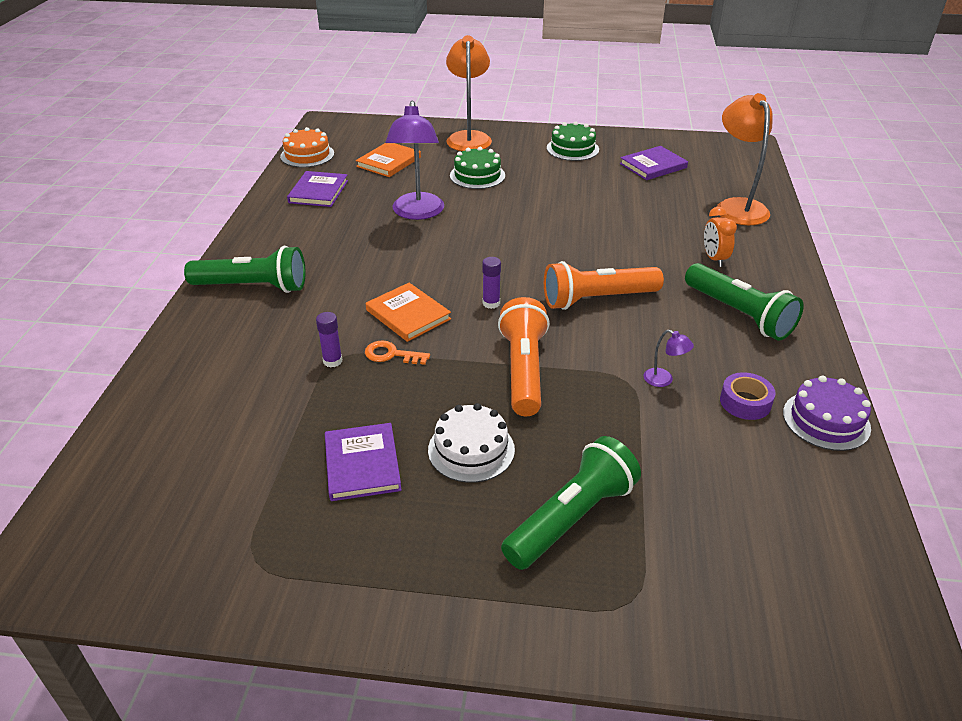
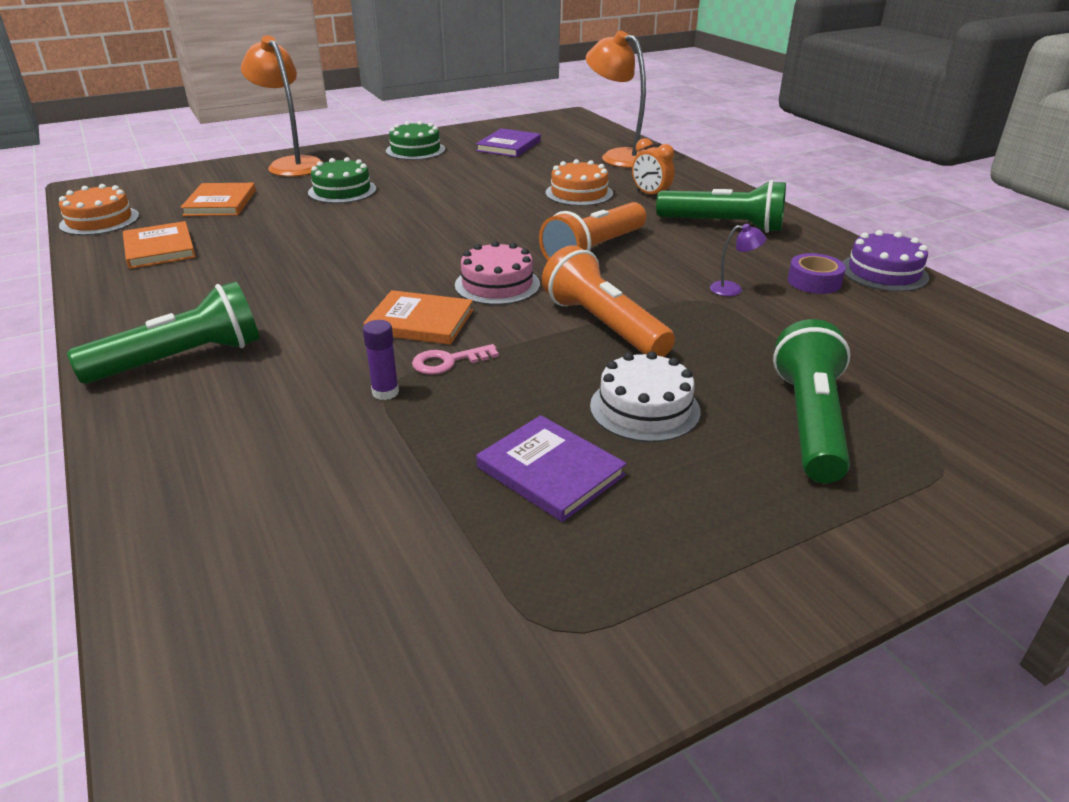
camera: 35 degrees left, 5 degrees down
purple book [287,171,348,207] -> orange book [123,221,196,269]
orange key [365,341,430,365] -> pink key [412,344,499,375]
purple lamp [385,101,444,220] -> none
purple glue stick [482,257,501,309] -> pink cake [455,241,540,305]
none -> orange cake [545,159,613,206]

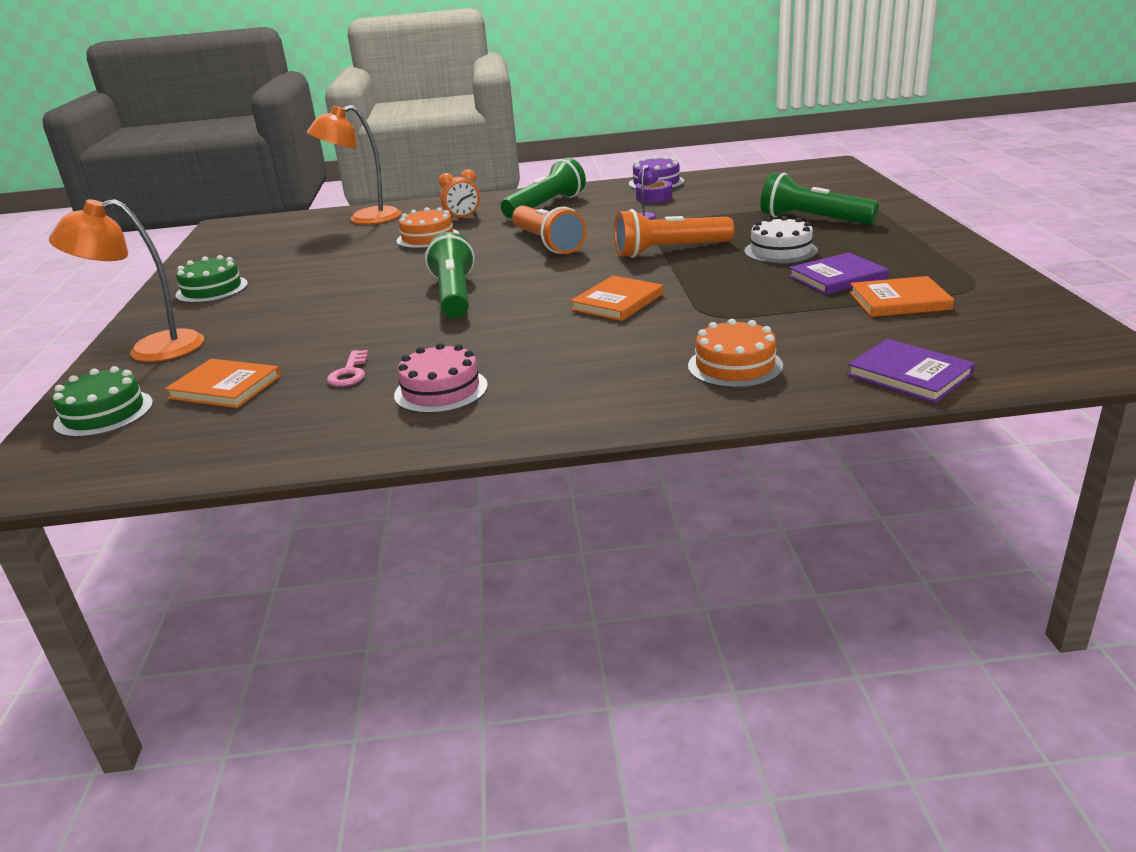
camera: 65 degrees left, 5 degrees down
orange cake [59,184,139,236] -> orange cake moved to [688,319,783,388]
green flashlight [67,281,259,384] -> green flashlight moved to [425,232,475,318]
orange book [123,221,196,269] -> orange book moved to [850,276,954,317]
green cake [308,157,376,203] -> green cake moved to [52,366,153,438]
purple glue stick [363,320,399,400] -> none
pink key [412,344,499,375] -> pink key moved to [327,350,368,387]
pink cake [455,241,540,305] -> pink cake moved to [394,343,488,414]
purple book [476,128,541,157] -> purple book moved to [847,339,975,403]

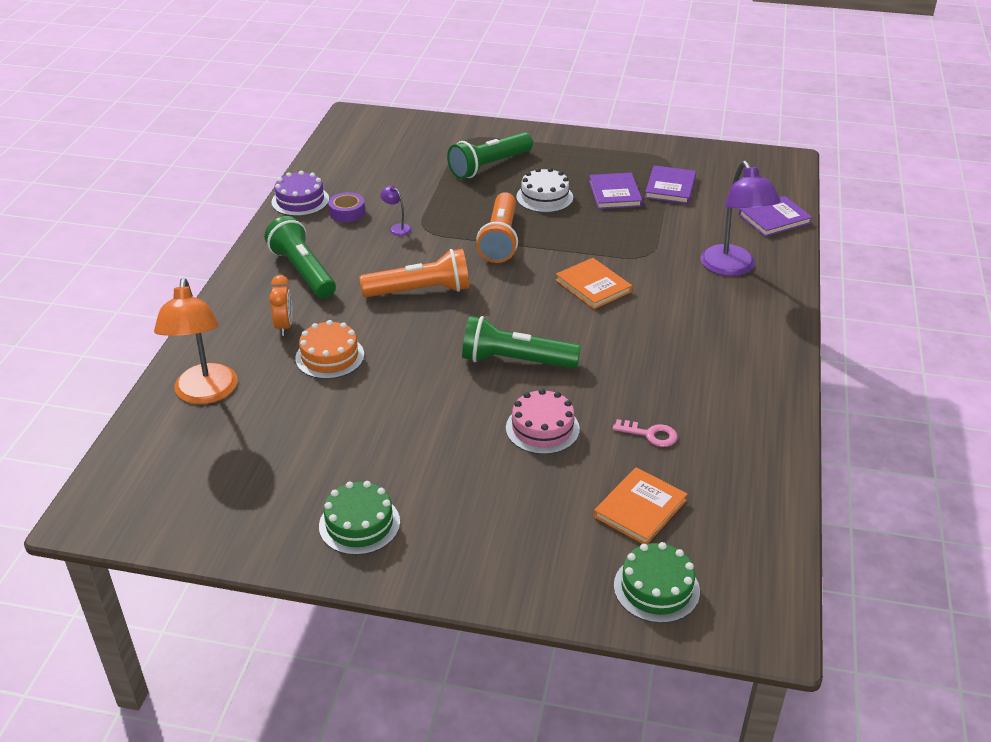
camera: 75 degrees left, 10 degrees up
orange lamp [49,199,204,362] -> none
pink cake [394,343,488,414] -> pink cake moved to [506,389,580,454]
orange cake [688,319,783,388] -> purple lamp [701,161,780,276]
orange book [850,276,954,317] -> purple book [645,165,696,204]

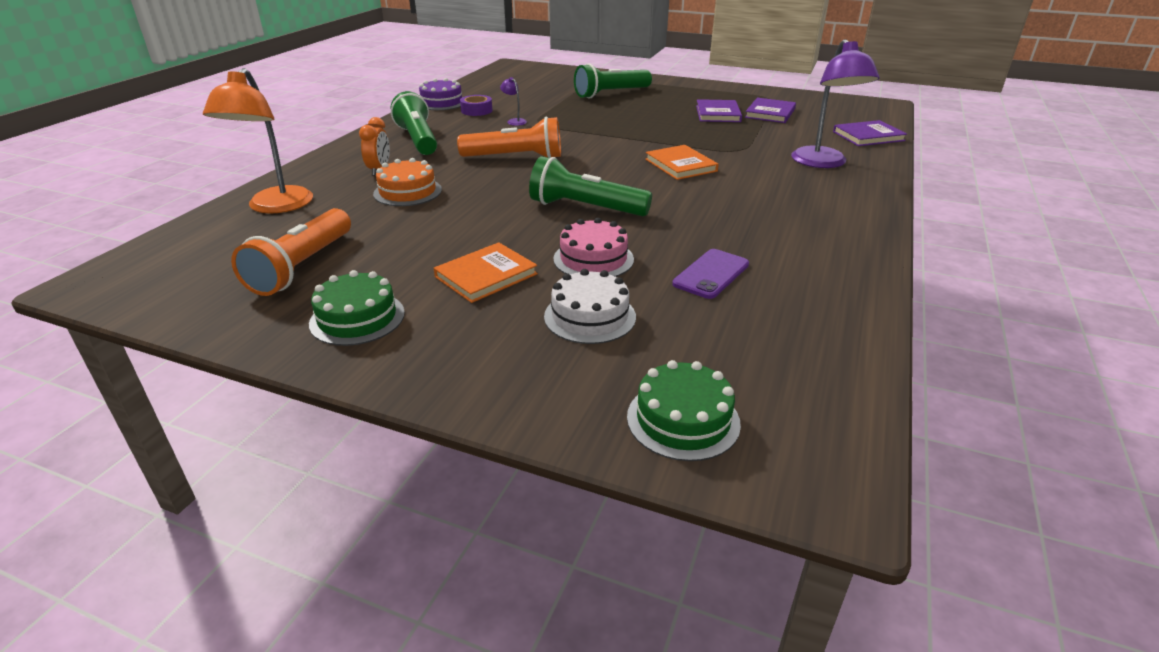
camera: 10 degrees right, 5 degrees down
orange flashlight [476,192,518,263] -> orange flashlight moved to [231,208,351,296]
white cake [516,168,573,213] -> white cake moved to [544,269,636,344]
orange book [594,467,688,544] -> orange book moved to [434,242,538,303]
pink key [613,419,677,447] -> purple phone [672,249,749,299]

